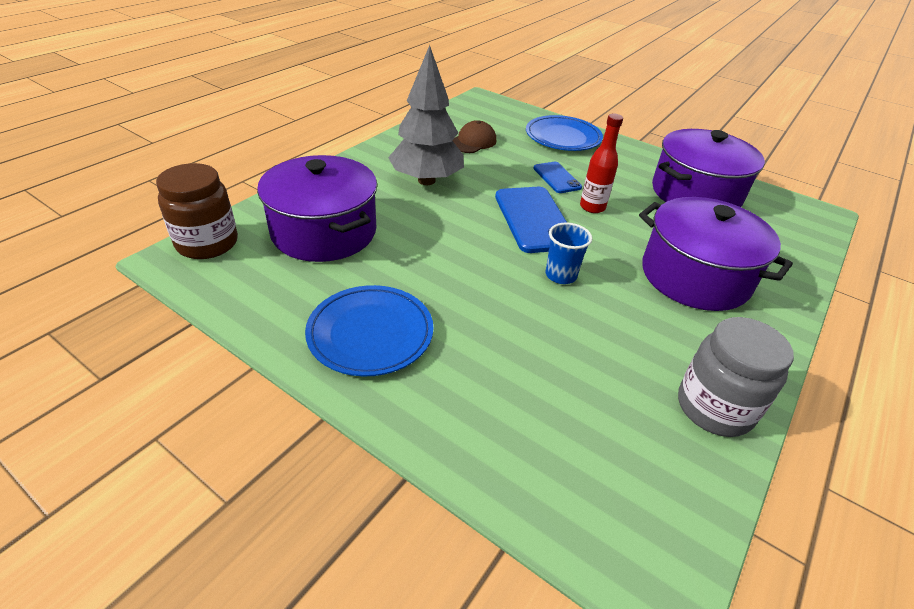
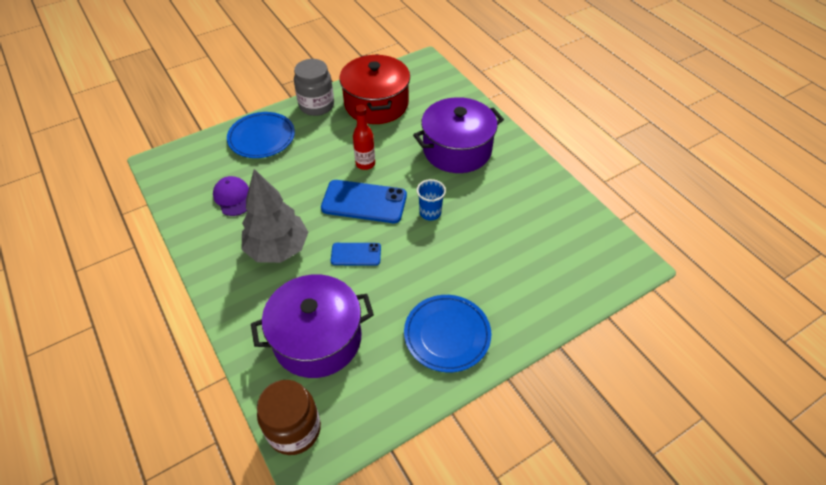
camera: 65 degrees left, 10 degrees up
brown cap [452,120,496,153] -> purple cap [213,176,249,216]
blue phone [533,162,582,193] -> blue phone moved to [331,243,381,266]
purple pot [652,129,765,207] -> red pot [340,54,410,124]
grey jar [678,317,794,437] -> grey jar moved to [294,59,334,116]

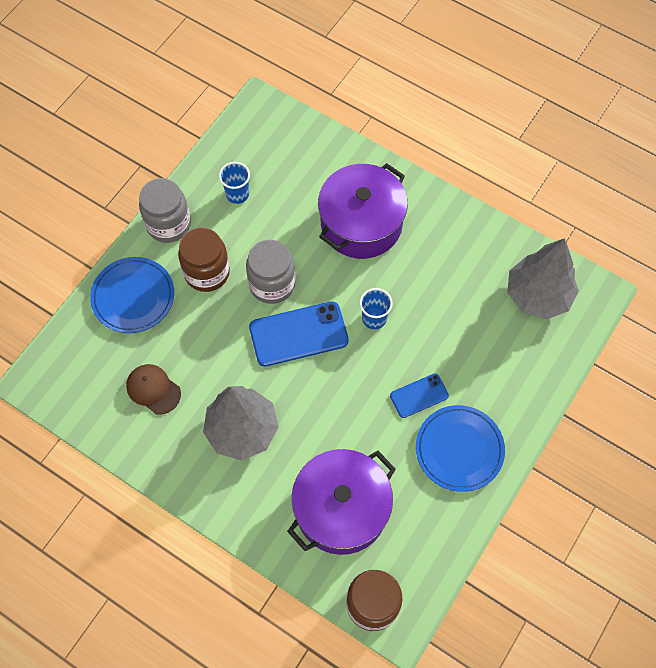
camera: 25 degrees left, 15 degrees up
purple cap [213,176,249,216] -> brown cap [126,364,181,415]
blue phone [331,243,381,266] -> blue phone moved to [390,374,449,418]
red pot [340,54,410,124] -> blue cup [219,162,250,204]
red bottle [353,105,375,170] -> grey jar [246,240,295,304]
none -> brown jar [178,227,230,292]
none -> grey tree [507,238,579,319]

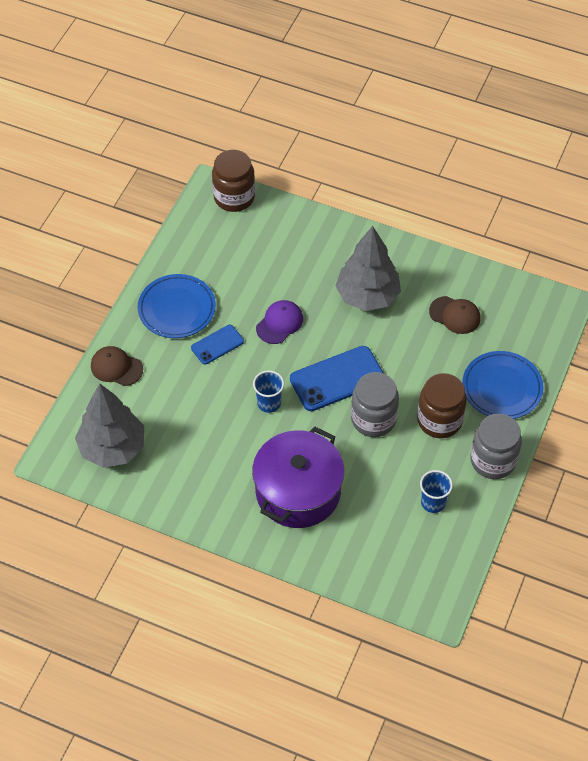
camera: 170 degrees right, 10 degrees down
purple pot [287,449,396,555] -> none
none -> brown cap [91,346,143,386]
none -> purple cap [256,300,303,344]

